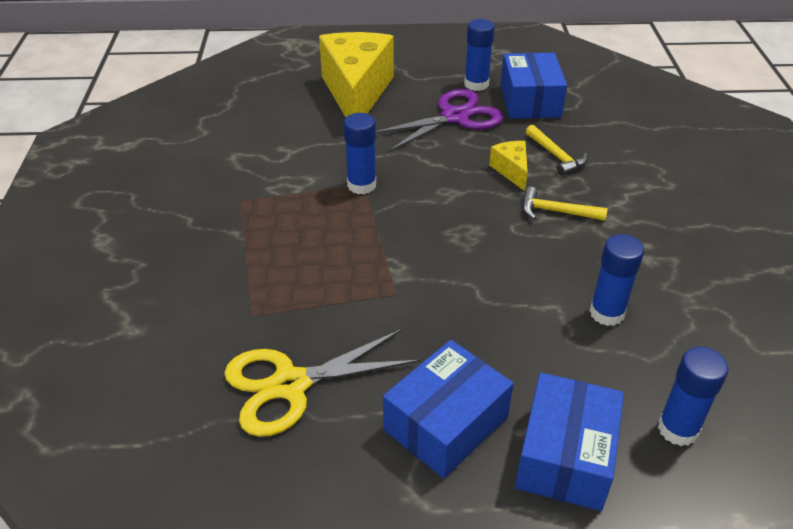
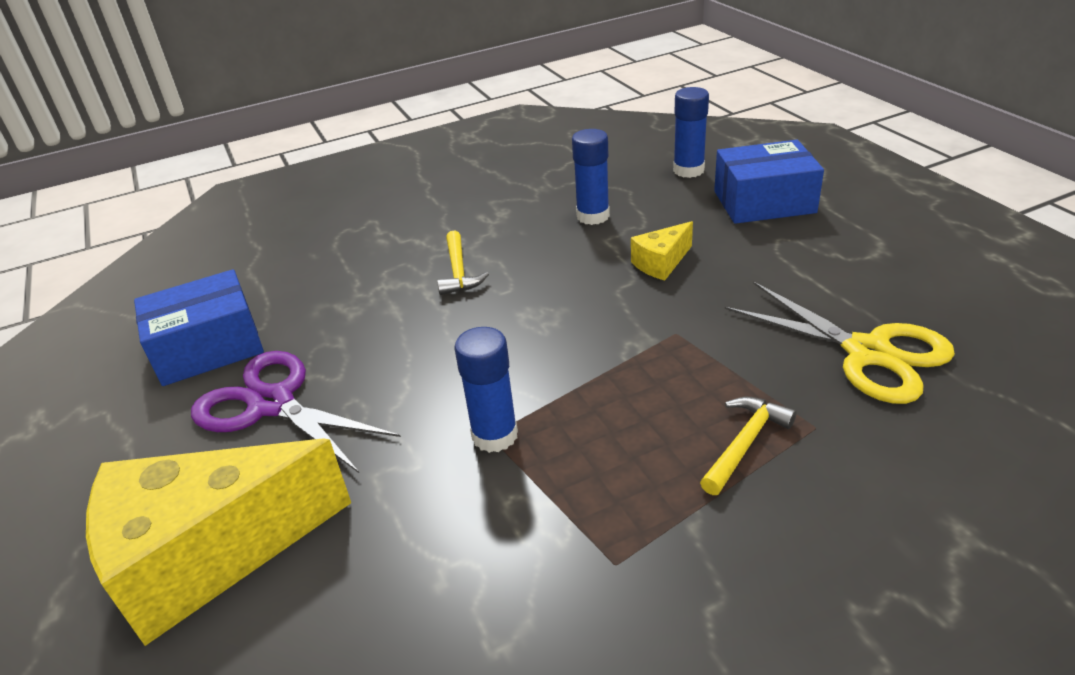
camera: 110 degrees left, 5 degrees down
blue box [383,340,514,478] -> none
blue glue stick [464,19,495,91] -> none
yellow cheese [489,141,528,191] -> yellow cheese moved to [631,221,693,280]
yellow hammer [526,125,588,176] -> yellow hammer moved to [700,397,797,495]

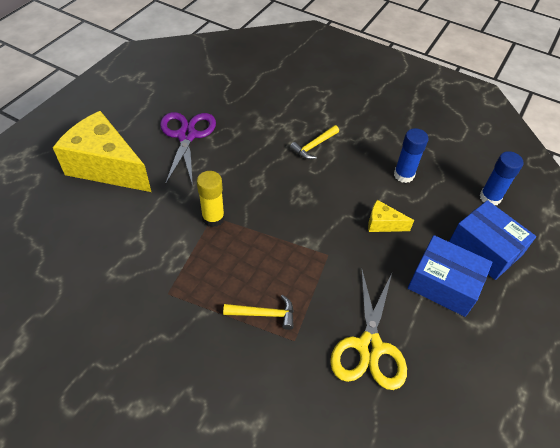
camera: 50 degrees right, 15 degrees up
blue box [134,269,264,386] -> blue box moved to [408,235,492,317]
blue glue stick [455,327,518,453] -> yellow glue stick [197,171,225,227]

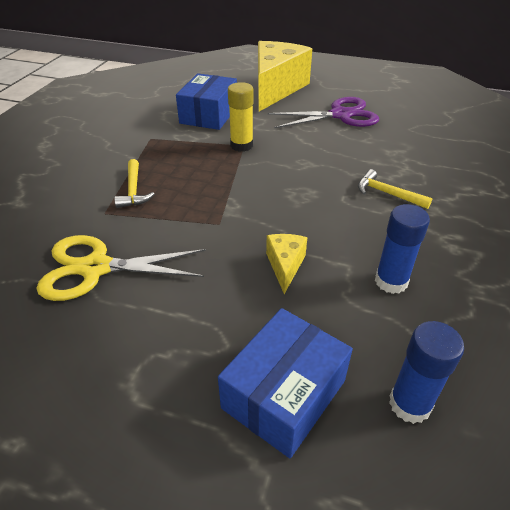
camera: 80 degrees right, 10 degrees down
blue box [408,235,492,317] -> blue box moved to [176,73,237,130]

